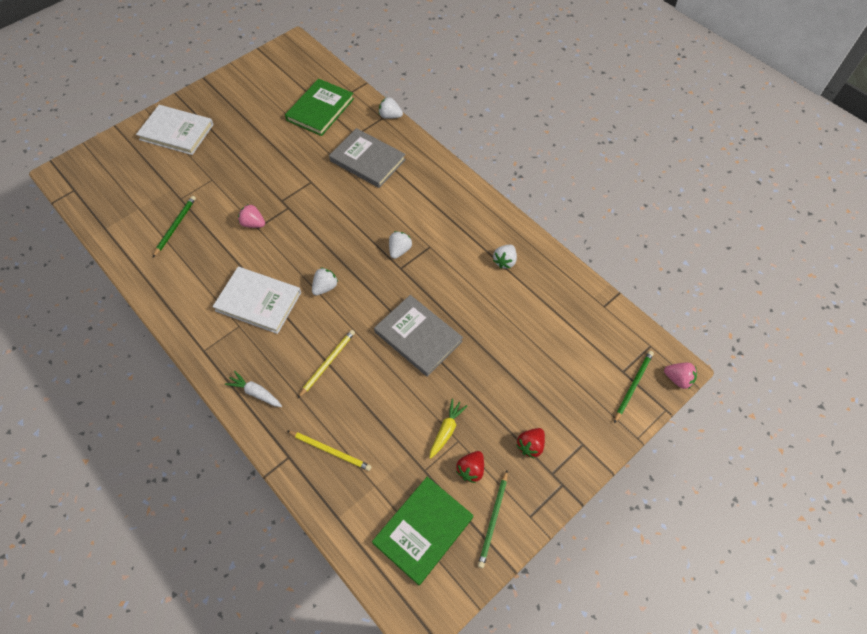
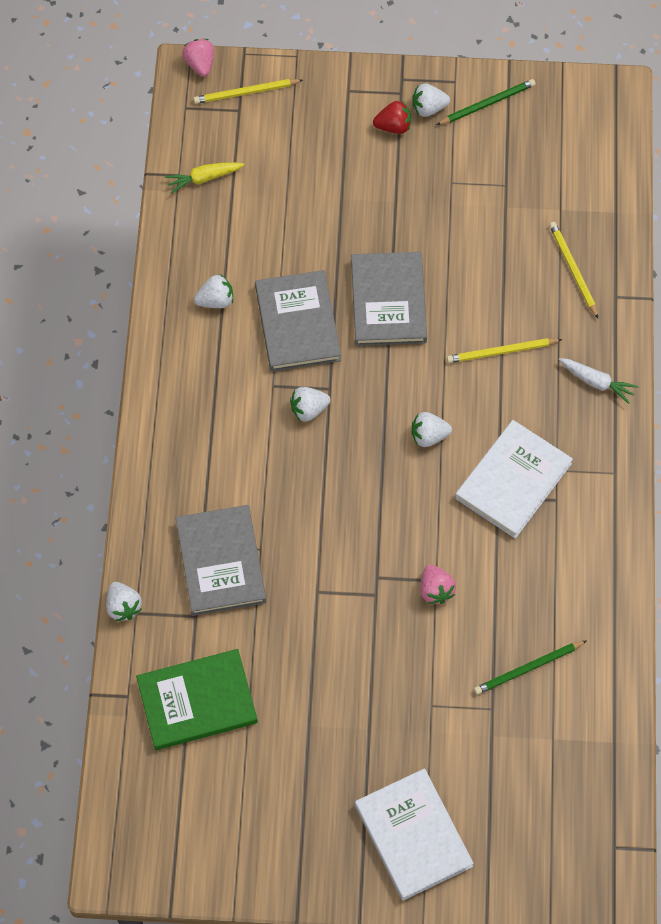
camera: 135 degrees left, 5 degrees up
white book [213,267,301,334] -> white book turned 60 degrees clockwise [455,420,573,539]
white carrot [225,371,282,407] -> white carrot turned 45 degrees counterclockwise [559,358,638,404]
green book [372,477,473,585] -> none
yellow carrot [429,398,467,459] -> yellow carrot moved to [165,162,244,194]
red strawberry [456,451,484,483] -> none
green pencil [614,351,654,423] -> yellow pencil [194,79,303,104]
none -> grey book [255,270,341,372]
none -> white strawberry [413,84,450,117]

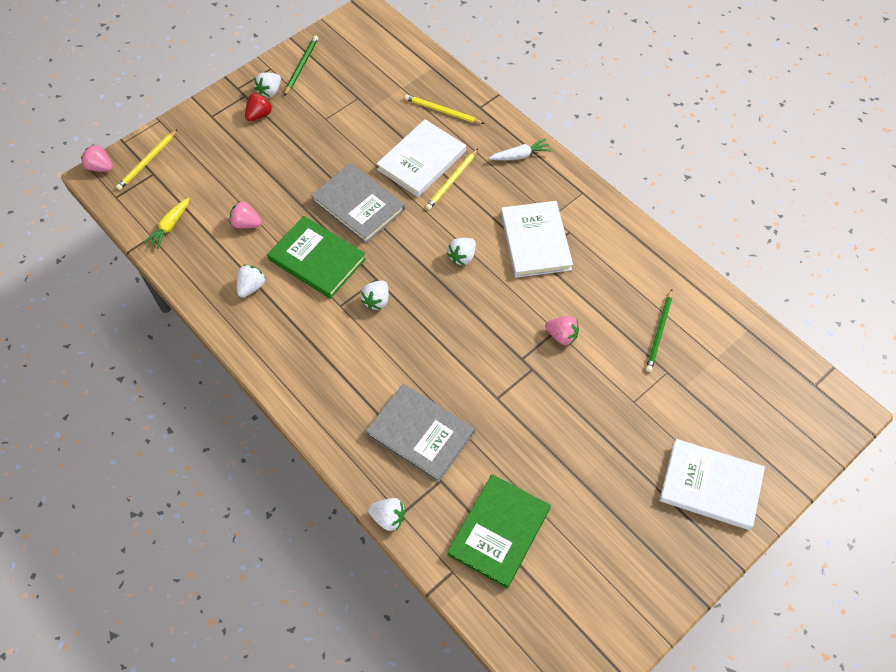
camera: 45 degrees left, 5 degrees down
grey book [255,270,341,372] -> green book [267,216,366,299]
none -> pink strawberry [229,201,262,228]
none -> white book [377,119,466,197]

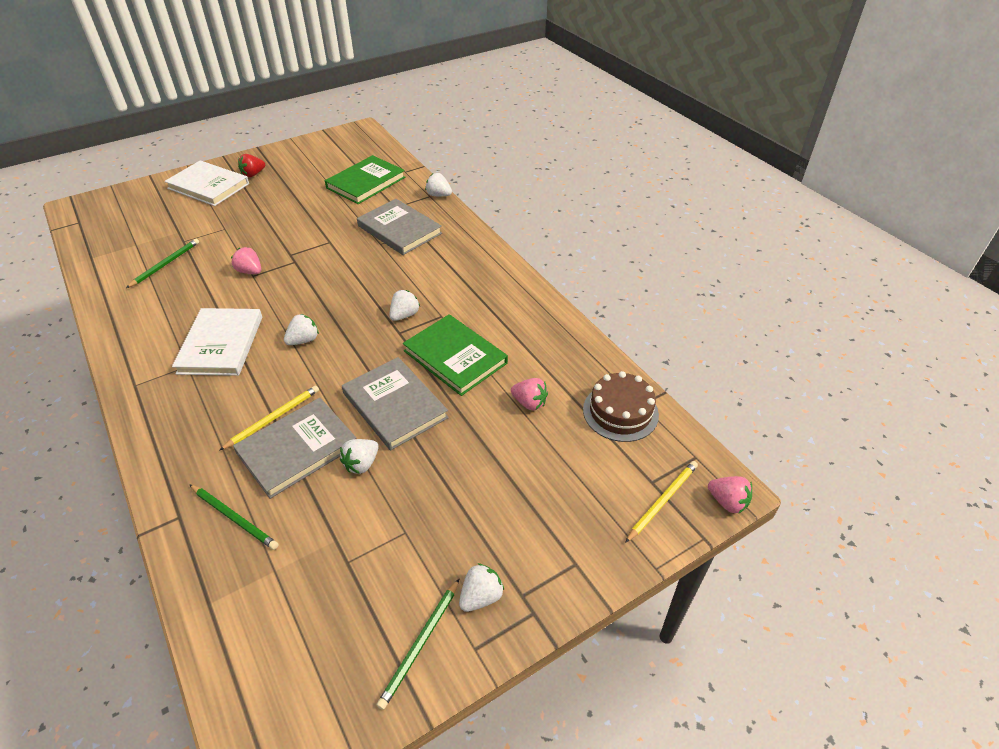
camera: 170 degrees left, 15 degrees down
yellow carrot [144,198,190,249] -> brown cake [583,371,659,442]
white strawberry [237,265,266,297] -> white strawberry moved to [340,439,379,474]
red strawberry [245,92,273,121] -> red strawberry moved to [238,154,265,177]
white book [377,119,466,197] -> grey book [233,398,356,499]
yellow pencil [405,95,485,124] -> green pencil [189,484,279,550]
white carrot [489,139,551,160] -> none

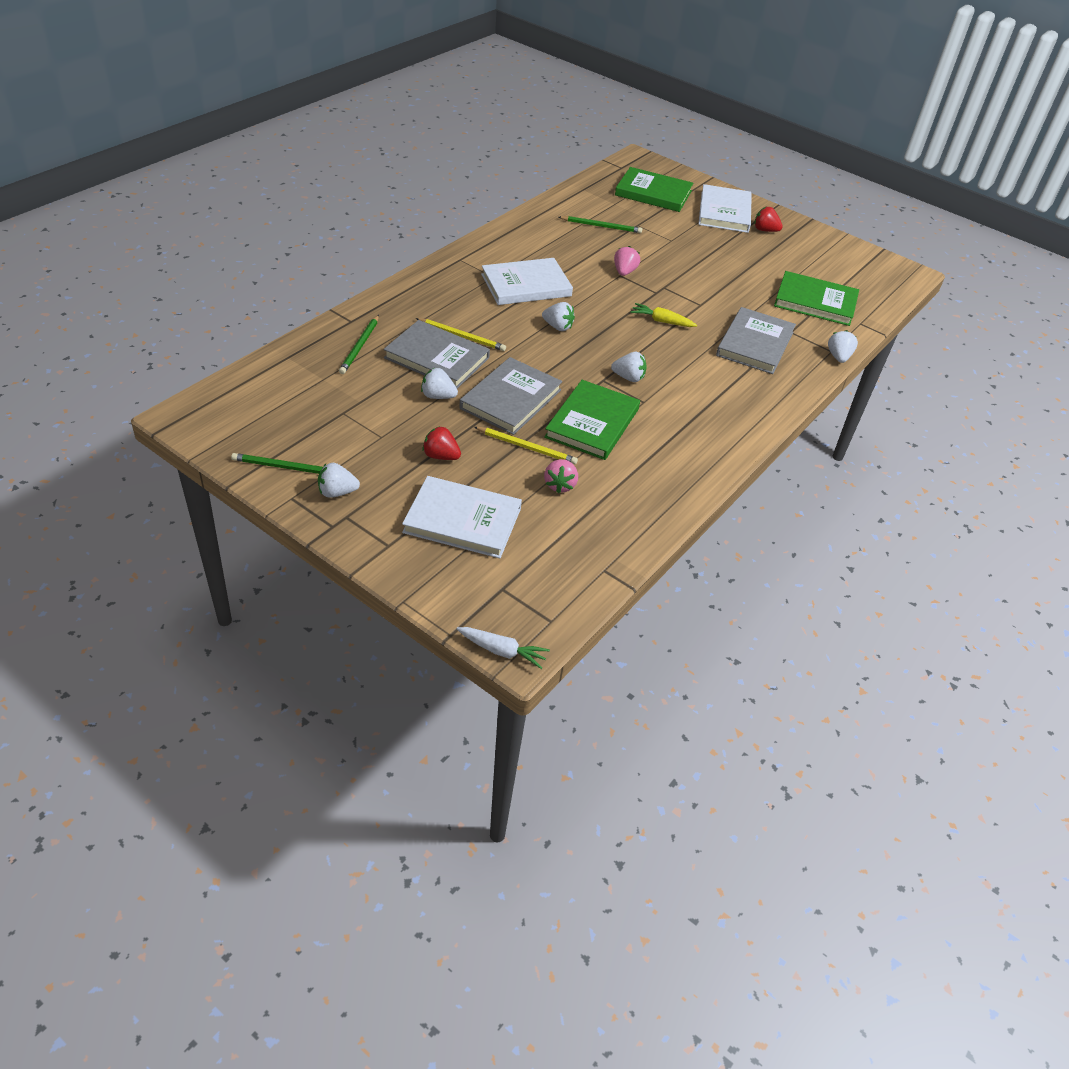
camera: 65 degrees right, 0 degrees up
white strawberry [459,563,504,612] -> white strawberry turned 150 degrees clockwise [318,463,360,498]
brown cake [583,371,659,442] -> none
yellow pencil [625,461,698,543] -> yellow pencil moved to [474,427,578,464]
pink strawberry [708,476,752,514] -> white carrot [457,627,550,669]
none -> white book [402,476,522,558]
none -> red strawberry [422,426,461,460]
none -> green book [615,167,693,212]
none -> yellow carrot [631,303,697,327]

